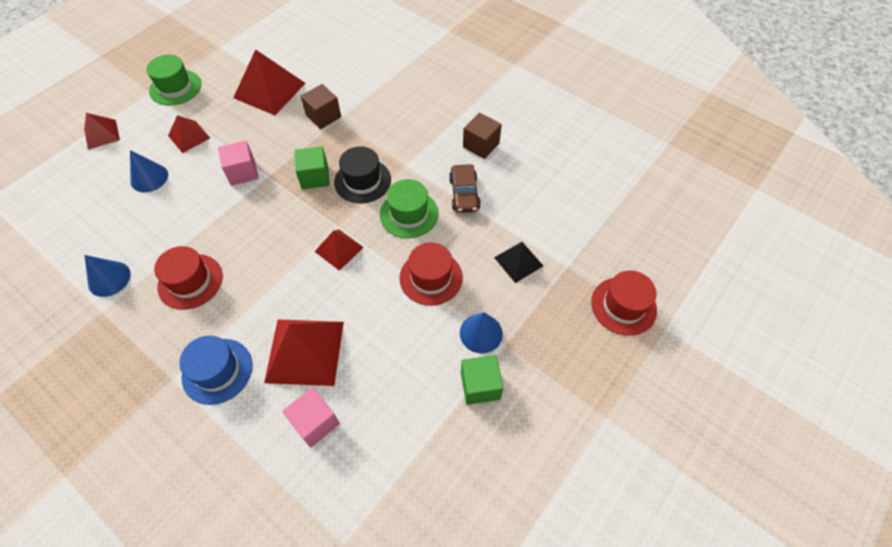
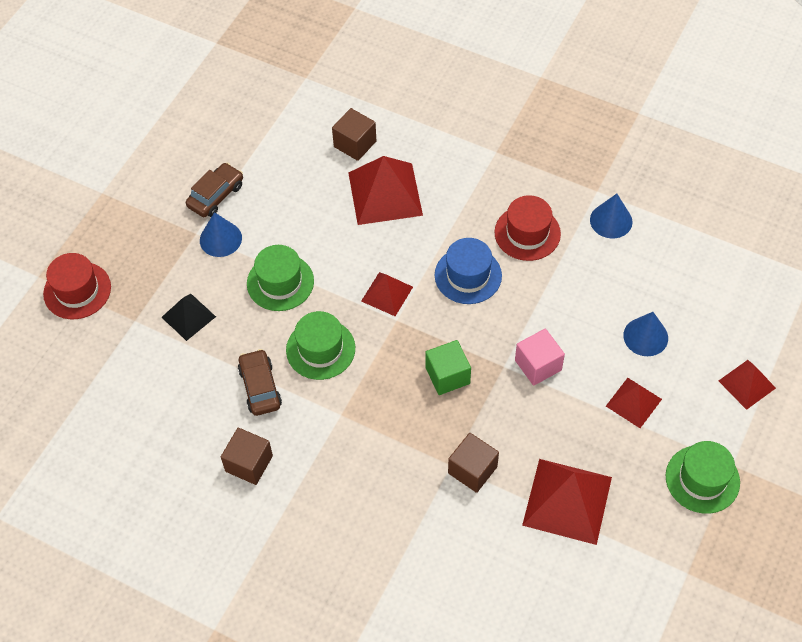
camera: 170 degrees right, 0 degrees up
blue hat [179,335,253,405] -> blue hat moved to [435,238,502,304]
pink cube [282,387,340,447] -> brown cube [332,108,376,161]
black hat [334,146,391,203] -> none
red hat [400,242,463,306] -> green hat [247,245,314,311]
green cube [461,355,503,405] -> brown car [186,163,243,217]

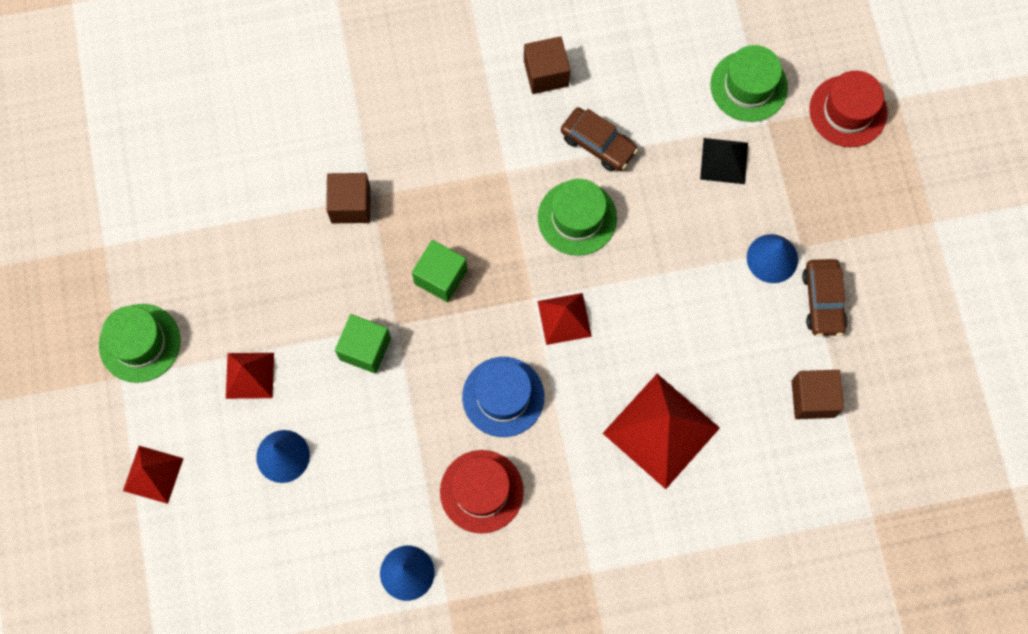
camera: 140 degrees right, 15 degrees up
green hat [247,245,314,311] -> green hat moved to [710,45,788,122]
brown cube [332,108,376,161] -> brown cube moved to [792,370,844,419]
pink cube [515,328,565,386] -> green cube [335,314,391,374]
red pyramid [522,459,612,545] -> none

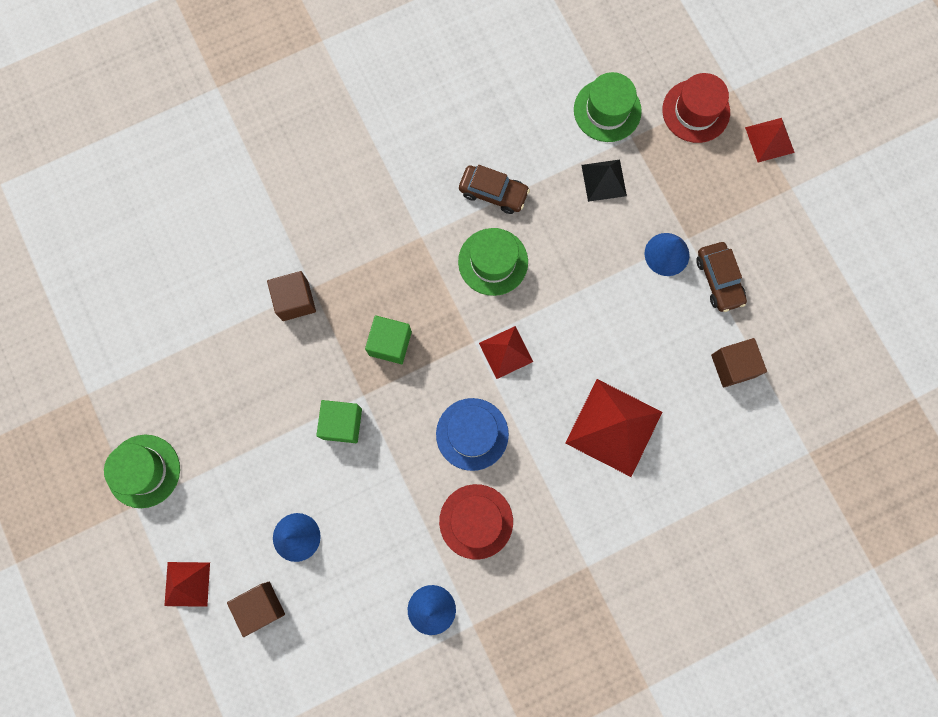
camera: 15 degrees left, 5 degrees up
red pyramid [226,353,274,399] -> red pyramid moved to [745,118,795,162]
brown cube [524,36,570,94] -> brown cube moved to [227,582,285,637]

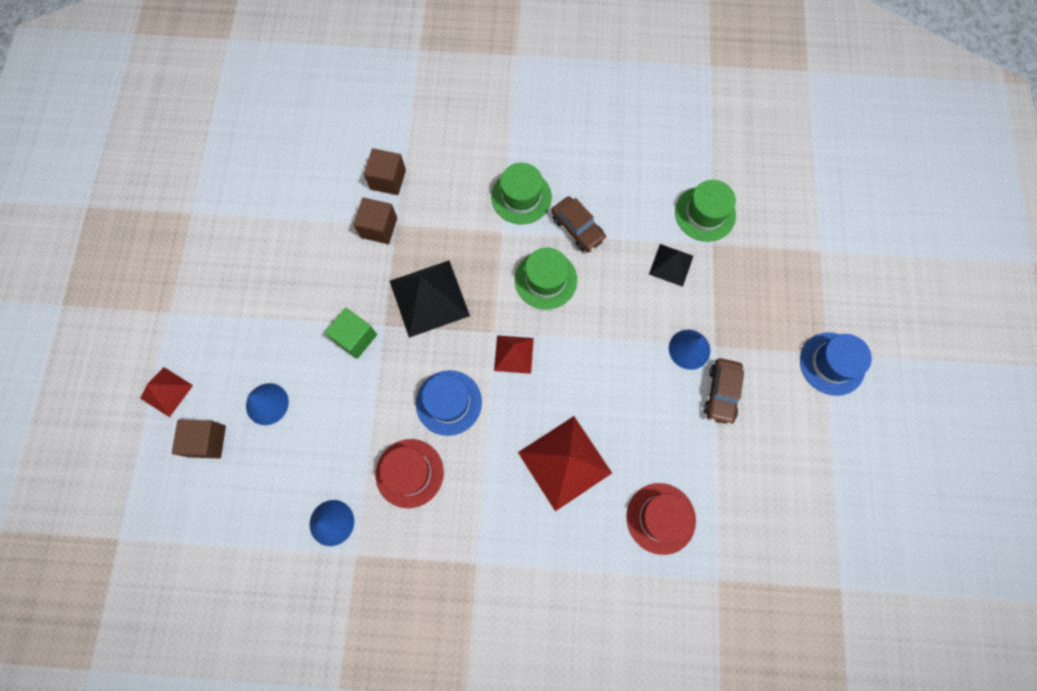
camera: 30 degrees right, 5 degrees down
green hat [104,435,180,508] -> green hat moved to [491,163,552,224]
green cube [365,315,412,364] -> black pyramid [390,260,470,338]
red hat [662,73,730,143] -> red hat moved to [626,483,696,555]
brown cube [711,338,767,388] -> brown cube moved to [364,148,406,195]
red pyramid [745,118,795,162] -> none
none -> blue hat [800,332,872,396]

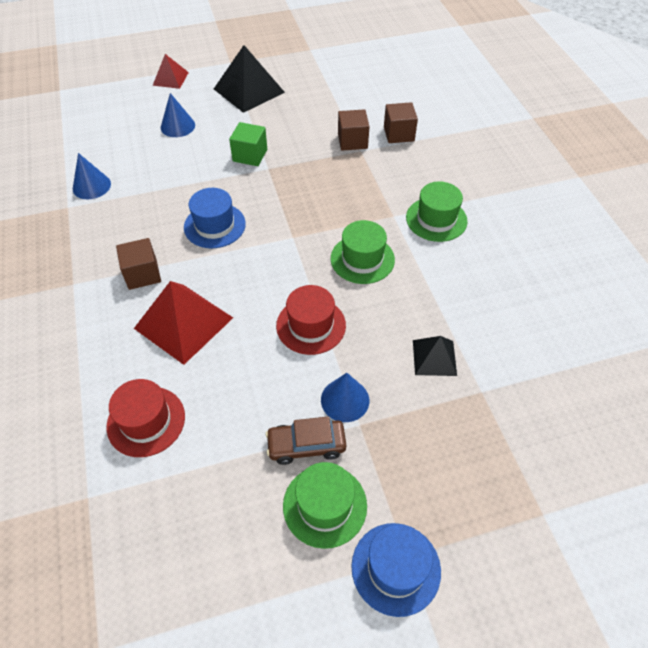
camera: 70 degrees right, 20 degrees down
brown cube [172,420,226,458] -> brown cube moved to [116,238,161,290]
red hat [376,439,444,508] -> red hat moved to [276,285,346,355]
black pyramid [390,260,470,338] -> black pyramid moved to [214,45,285,113]
red pyramid [494,335,534,374] -> none
brown car [551,196,606,252] -> none
green hat [675,180,736,242] -> green hat moved to [283,462,367,549]

